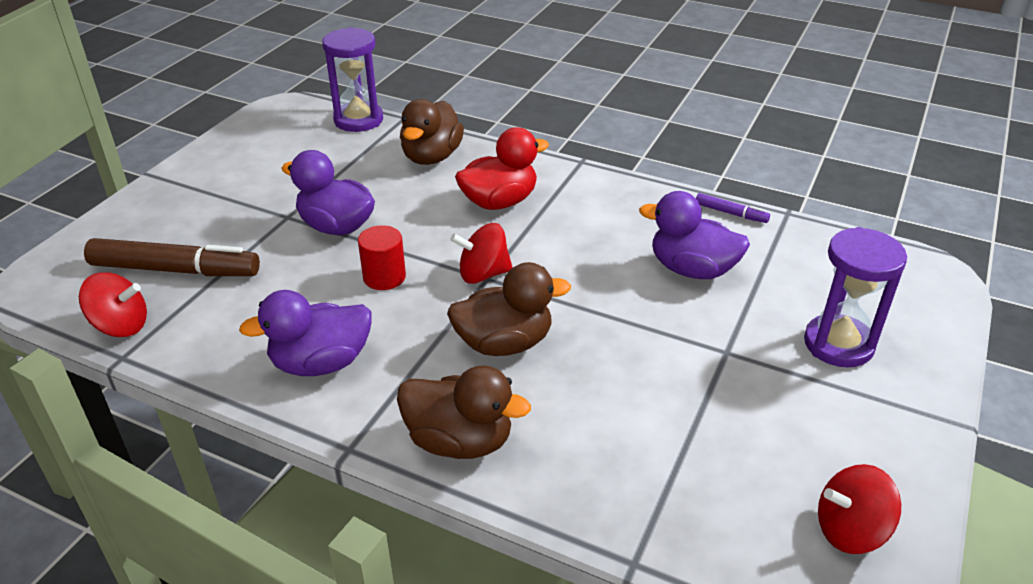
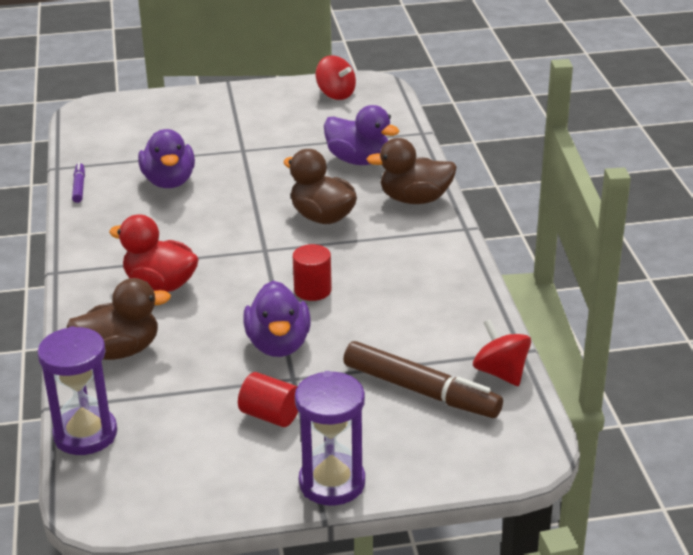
camera: 125 degrees left, 5 degrees down
brown marker [84,238,260,276] -> brown marker turned 150 degrees clockwise [343,341,503,418]
purple duck [239,290,372,376] -> purple duck moved to [324,105,399,165]
brown duck [397,366,531,459] -> brown duck turned 75 degrees counterclockwise [366,138,457,204]
red spinning top [450,223,513,284] -> none
purple hourglass [804,227,907,368] -> purple hourglass moved to [295,371,365,506]
none -> red cylinder [238,372,298,427]

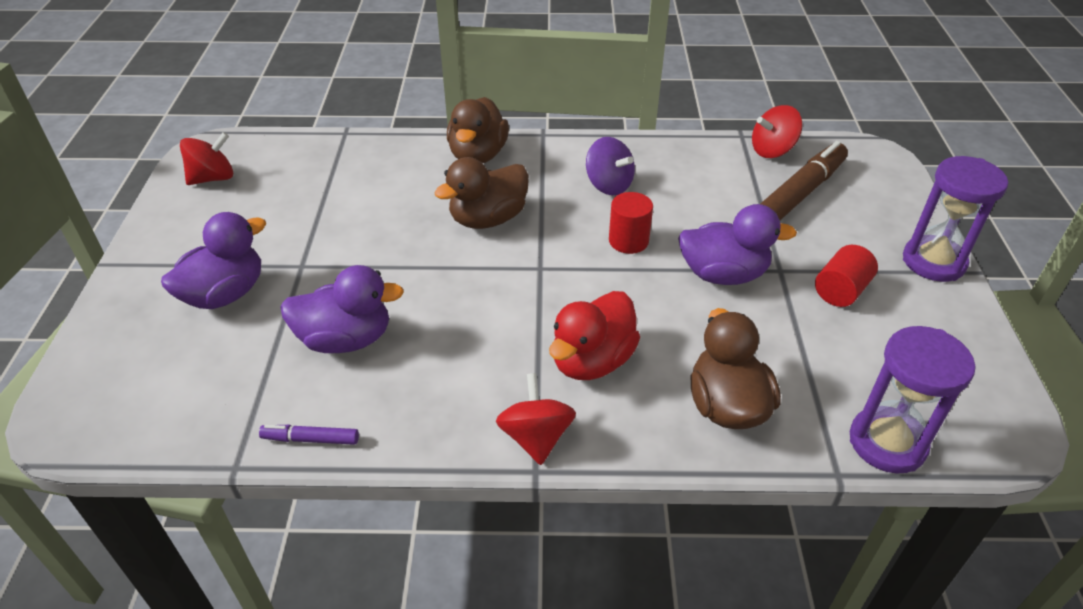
camera: 80 degrees left, 10 degrees up
purple duck [324,105,399,165] -> purple duck moved to [161,212,266,309]
none -> red spinning top [496,373,576,465]
none -> purple spinning top [586,137,635,195]

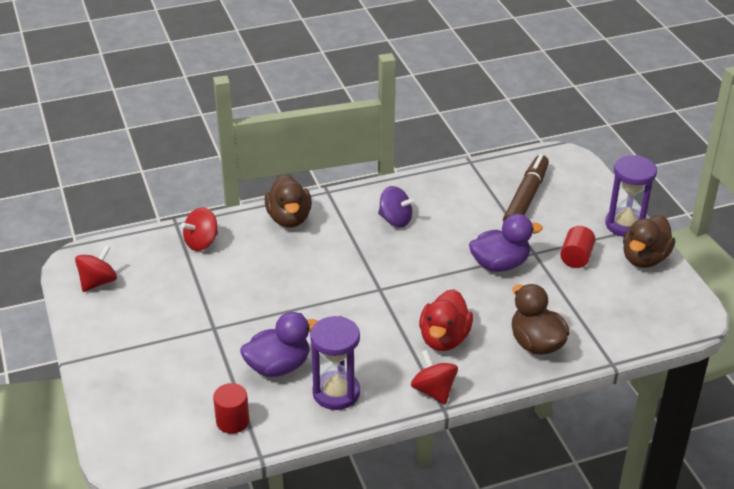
camera: 20 degrees left, 5 degrees down
purple duck [161,212,266,309] -> none
purple marker [259,425,359,445] -> none
brown duck [434,157,529,229] -> brown duck moved to [623,215,675,268]
red cylinder [609,192,653,254] -> red cylinder moved to [213,383,249,434]
red spinning top [752,105,803,158] -> red spinning top moved to [181,207,218,251]
purple hourglass [850,326,975,474] -> purple hourglass moved to [310,316,360,410]

